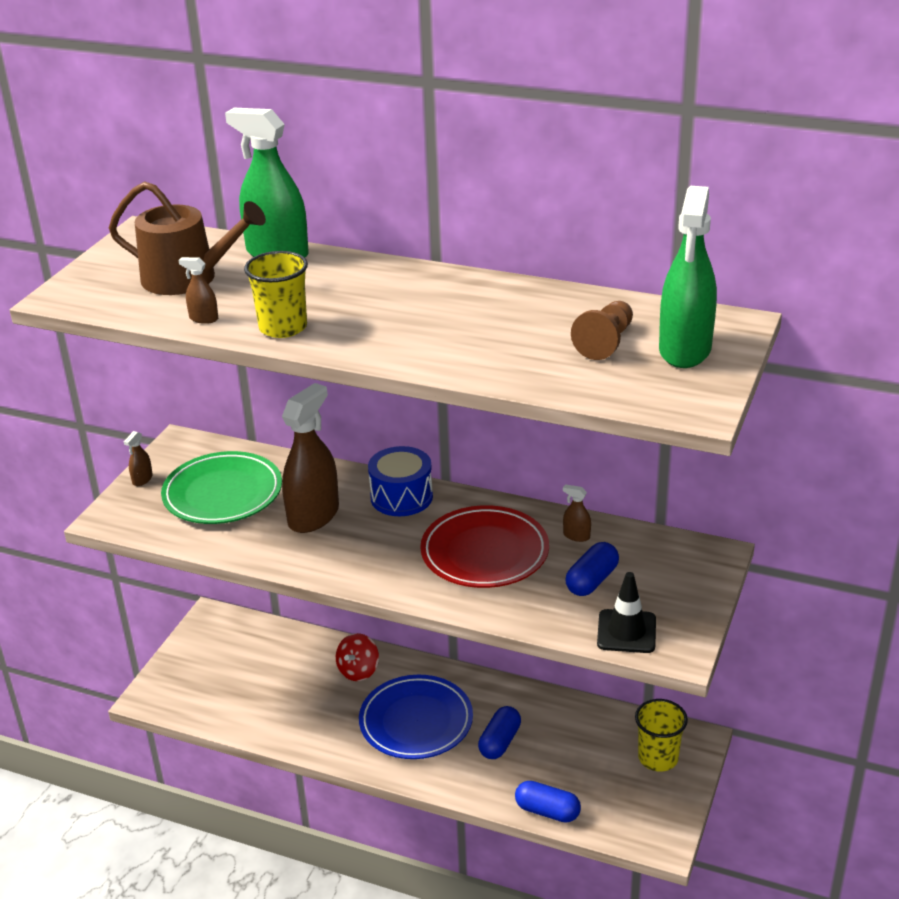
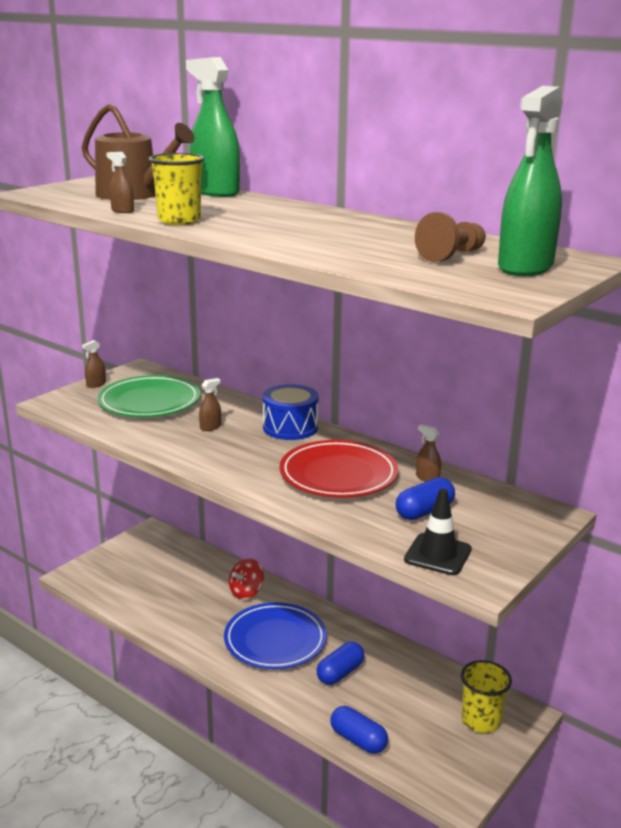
camera: 15 degrees right, 10 degrees down
brown spray bottle [282,383,339,533] -> brown spray bottle [199,378,221,431], size x0.42

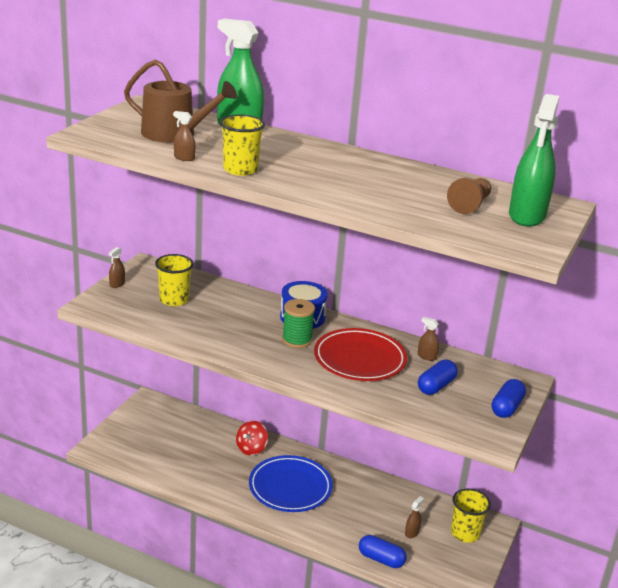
camera: 15 degrees left, 5 degrees up
green plate [97,375,200,417] -> yellow cup [155,254,194,306]
brown spray bottle [199,378,221,431] -> brown spray bottle moved to [405,496,424,538]
blue capsule [317,642,364,685] -> blue capsule moved to [491,379,526,418]
black traffic cone [404,488,472,575] -> none
none -> green spool [282,299,315,348]

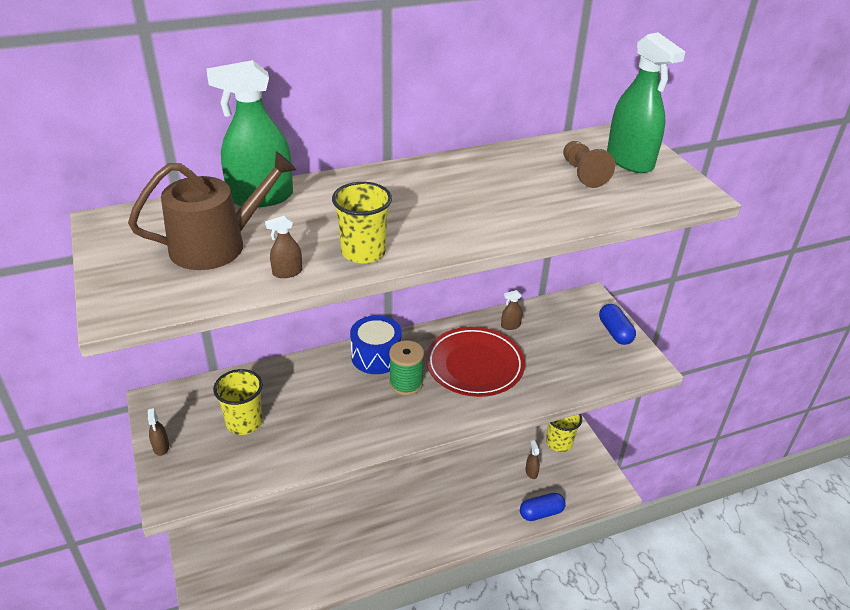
camera: 45 degrees left, 10 degrees up
red spinning top [236,421,268,455] -> none
blue plate [249,455,333,512] -> none
blue capsule [418,360,458,395] -> none

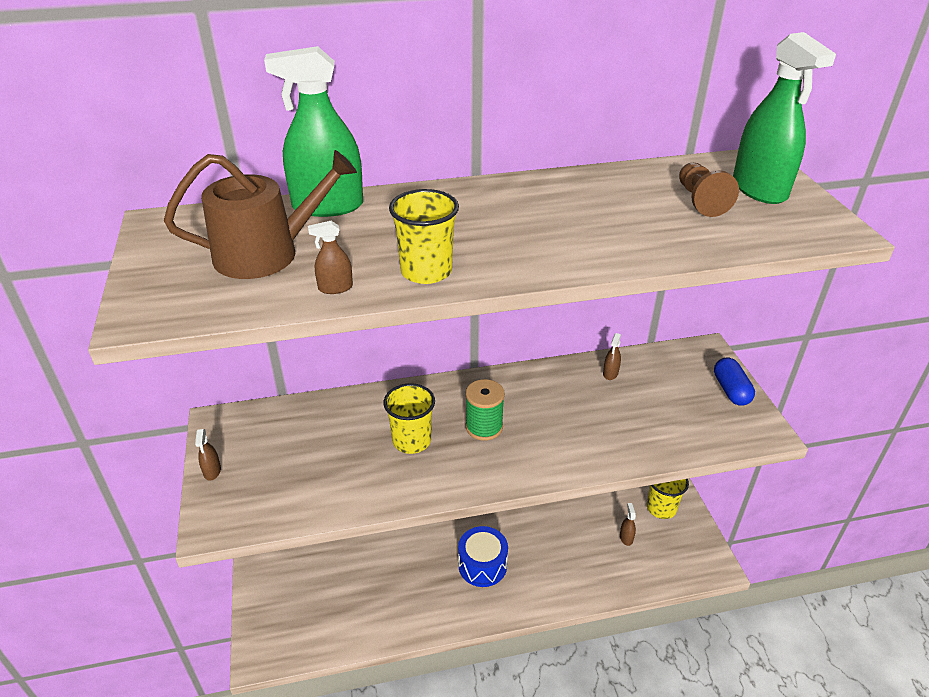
camera: 10 degrees right, 0 degrees up
yellow cup [213,369,263,435] -> yellow cup moved to [384,383,435,454]
blue drum [350,315,402,374] -> blue drum moved to [458,526,508,587]
red plate [426,327,525,397] -> none
brown spray bottle [501,290,522,330] -> brown spray bottle turned 60 degrees counterclockwise [603,333,621,380]
blue capsule [520,493,566,521] -> none

